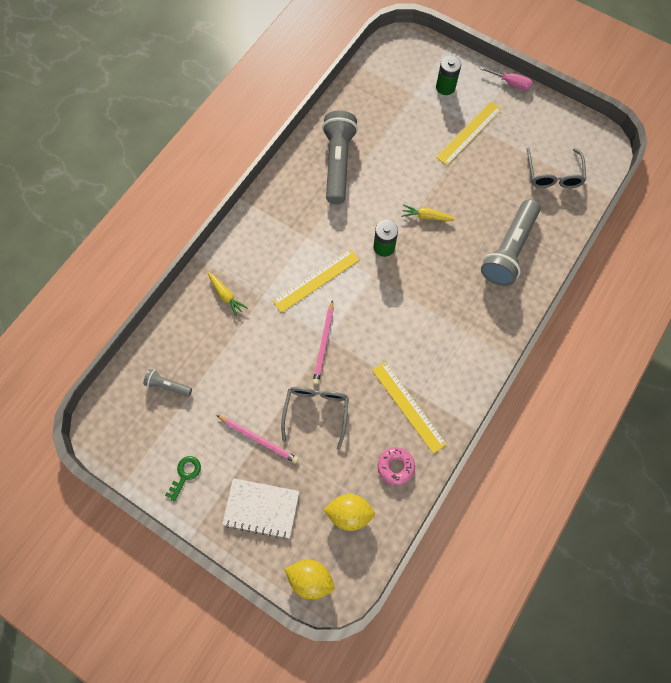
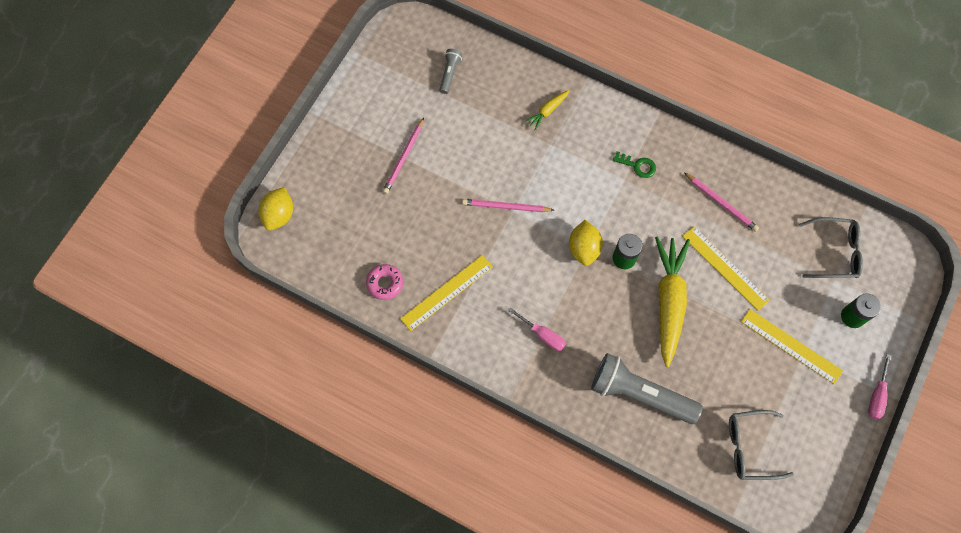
camera: 85 degrees right, 0 degrees up
green key [165,456,201,502] -> green key moved to [613,151,656,178]
white notebook [222,478,299,539] -> none
yellow ruler [273,249,359,313] -> yellow ruler moved to [682,226,770,311]
grey glasses [281,387,349,450] -> grey glasses moved to [799,217,863,278]
grey flashlight [322,111,358,204] -> pink pencil [684,173,759,232]
yellow lemon [324,494,375,531] -> yellow lemon moved to [569,220,603,266]
yellow carrot [401,204,456,221] -> yellow carrot [655,237,690,367], size x2.20
none -> pink screwdriver [508,307,566,351]

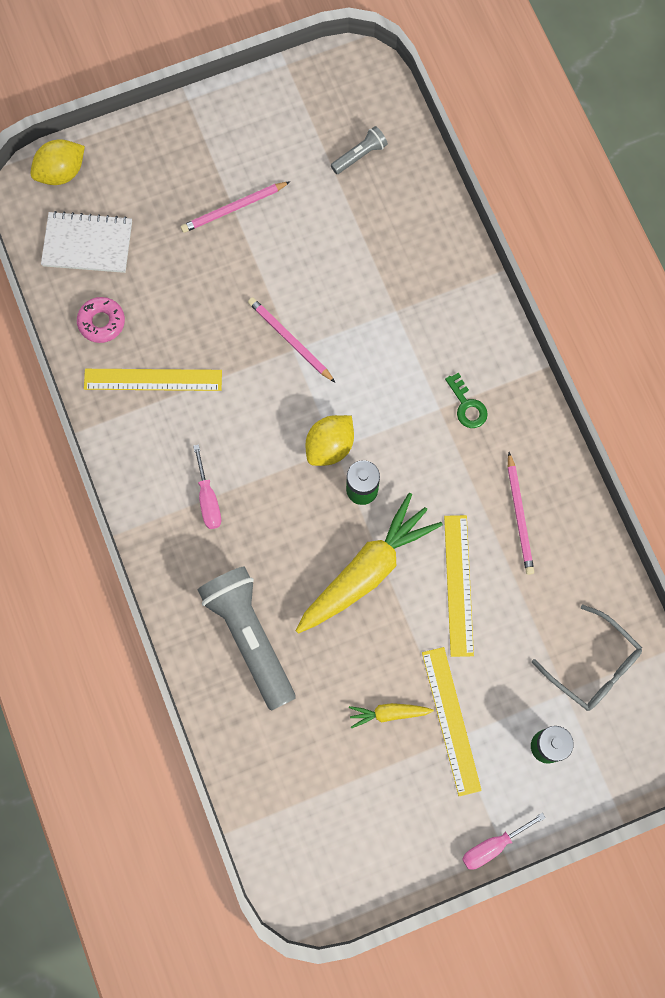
camera: 40 degrees right, 5 degrees up
yellow carrot [525,90,570,131] -> yellow carrot moved to [349,703,434,728]
grey glasses [729,410,794,480] -> none
none -> white notebook [41,211,132,273]

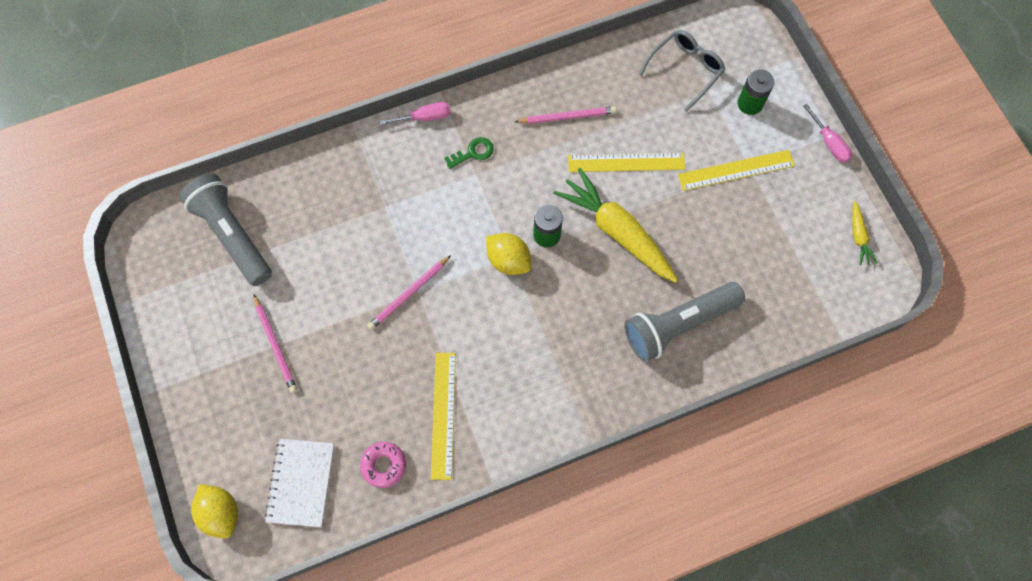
camera: 90 degrees left, 5 degrees down
pink screwdriver [193,444,221,529] -> pink screwdriver moved to [379,102,451,125]
grey flashlight [331,126,388,174] -> grey flashlight [180,174,272,286], size x2.16
yellow carrot [349,703,434,728] -> yellow carrot moved to [852,201,877,265]

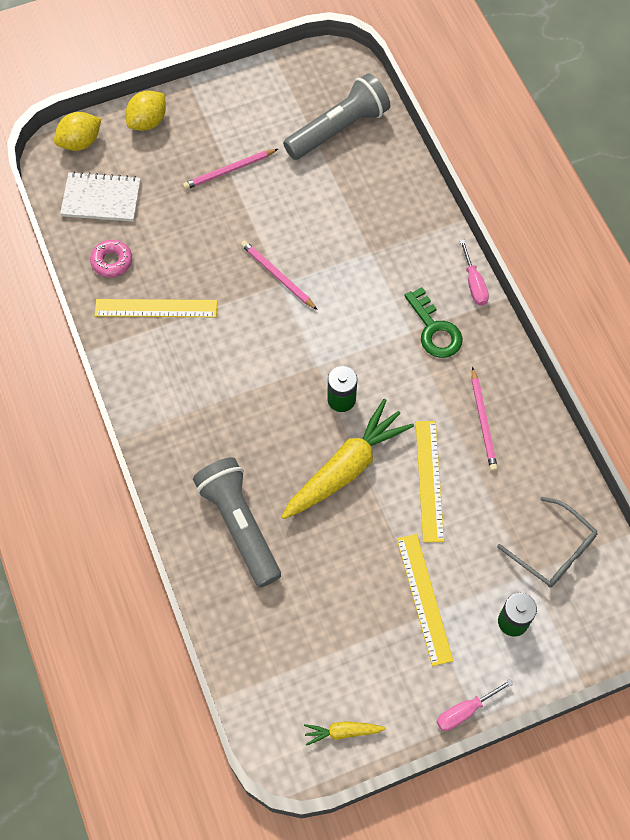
camera: 90 degrees right, 5 degrees down
green key [444,137,494,169] -> green key [404,287,463,358], size x1.53
yellow lemon [486,233,531,275] -> yellow lemon moved to [126,91,166,131]

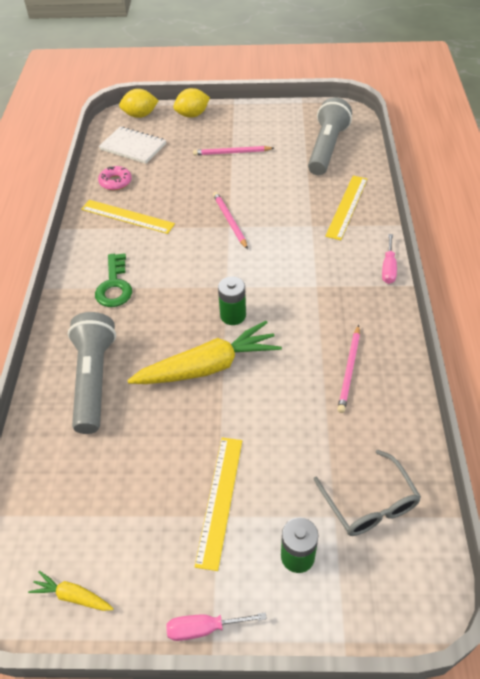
camera: 25 degrees right, 15 degrees down
grey flashlight [283,73,390,160] -> grey flashlight turned 60 degrees counterclockwise [308,97,352,175]
green key [404,287,463,358] -> green key moved to [95,253,132,307]
yellow ruler [416,421,444,542] -> yellow ruler moved to [325,176,367,240]

